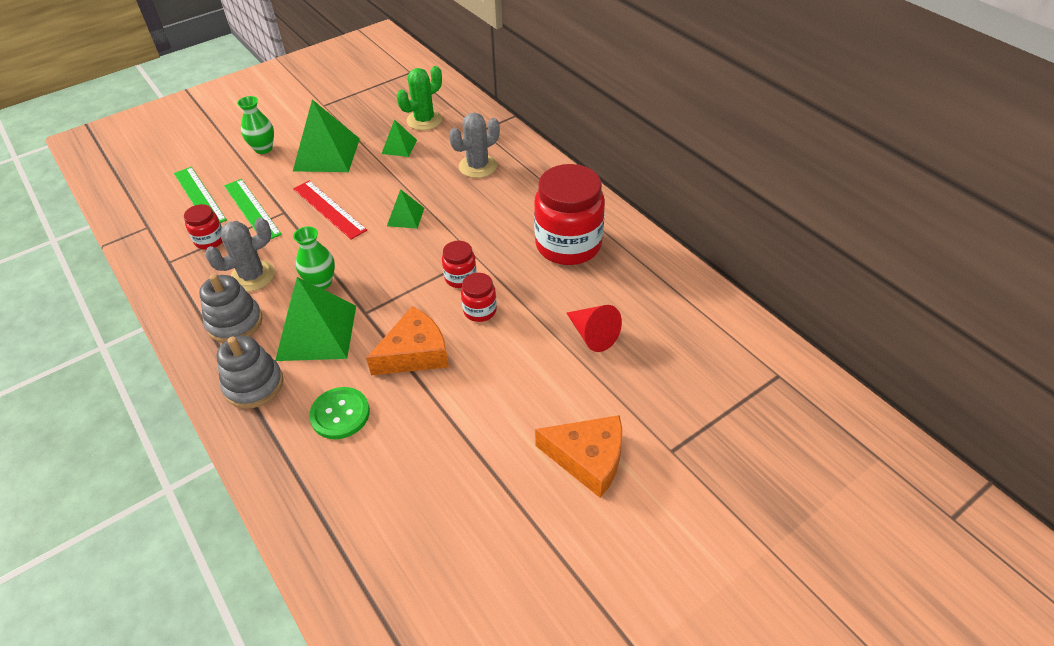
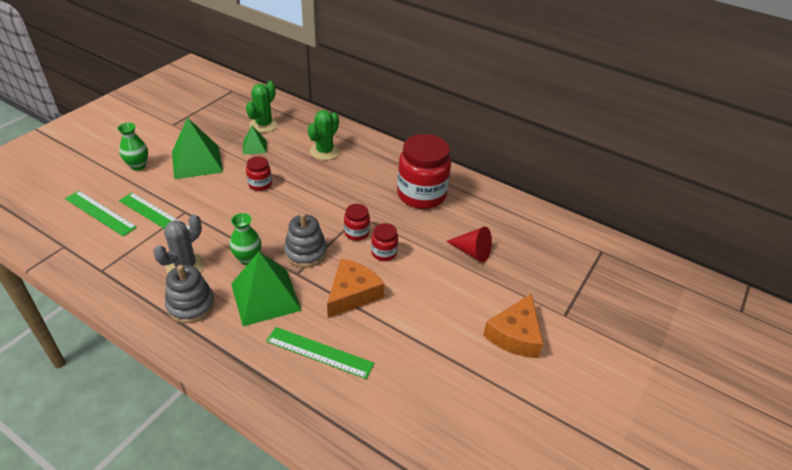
camera: 25 degrees left, 5 degrees down
red jar [184,204,222,250] -> red jar moved to [246,156,272,191]
grey stacking toy [216,336,283,409] -> grey stacking toy moved to [284,213,327,268]
red ruler [293,181,367,240] -> none
green button [309,387,370,439] -> green ruler [266,327,374,379]
green pyramid [387,189,424,229] -> none
grey cactus [449,113,500,178] -> green cactus [308,110,340,160]
orange cheese [535,415,622,498] -> orange cheese turned 120 degrees clockwise [483,294,543,358]

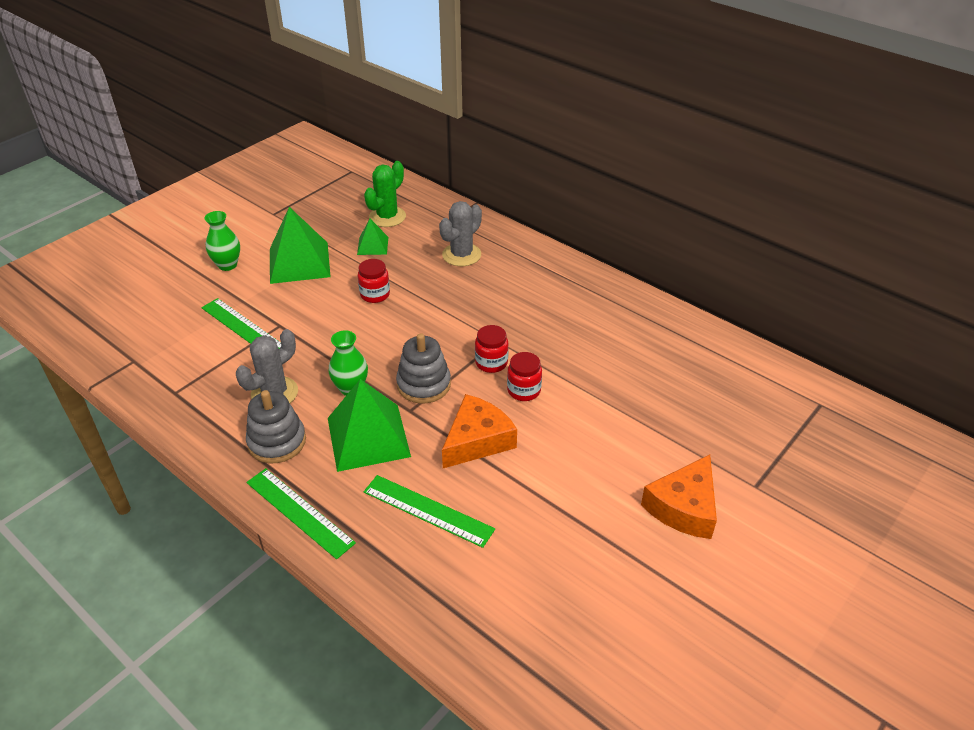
camera: 10 degrees right, 0 degrees up
green ruler [65,191,137,236] -> green ruler moved to [246,468,356,559]
green cactus [308,110,340,160] -> grey cactus [439,201,482,266]
red jar [397,134,451,209] -> none
red cone [446,227,492,262] -> none

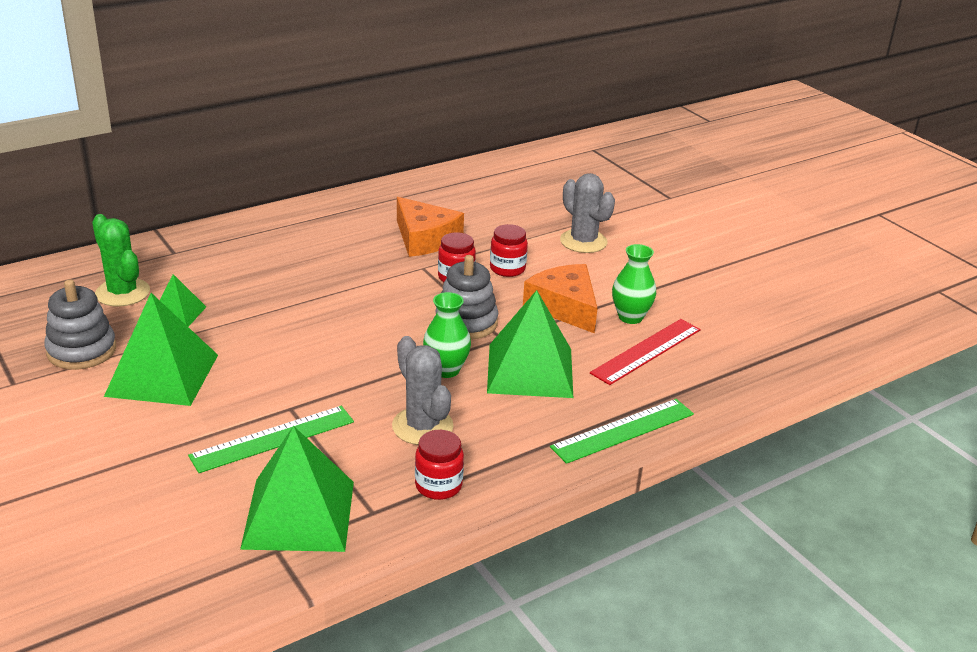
camera: 75 degrees left, 10 degrees down
green vase [205,211,240,271] -> green vase moved to [612,244,656,324]
grey stacking toy [246,390,306,463] -> grey stacking toy moved to [44,279,116,370]
red jar [358,259,390,303] -> red jar moved to [415,430,464,500]
green ruler [364,475,495,548] -> red ruler [590,319,701,385]
grey cactus [439,201,482,266] -> grey cactus moved to [560,173,615,253]
orange cheese [641,455,717,539] -> orange cheese moved to [397,197,464,257]
none -> green pyramid [240,426,354,552]

